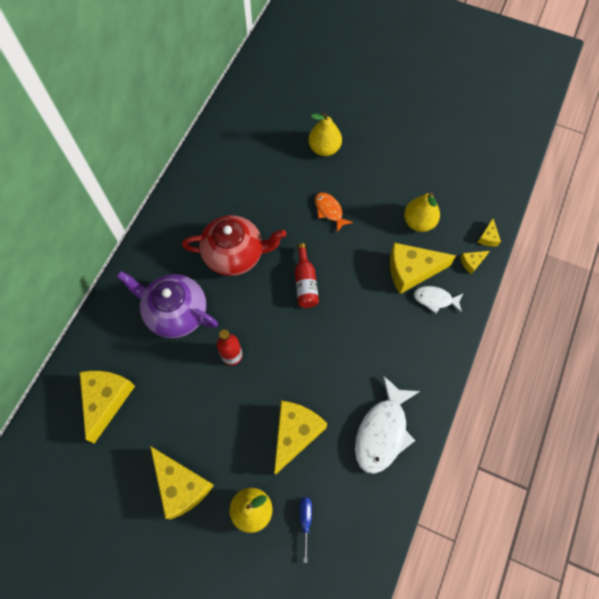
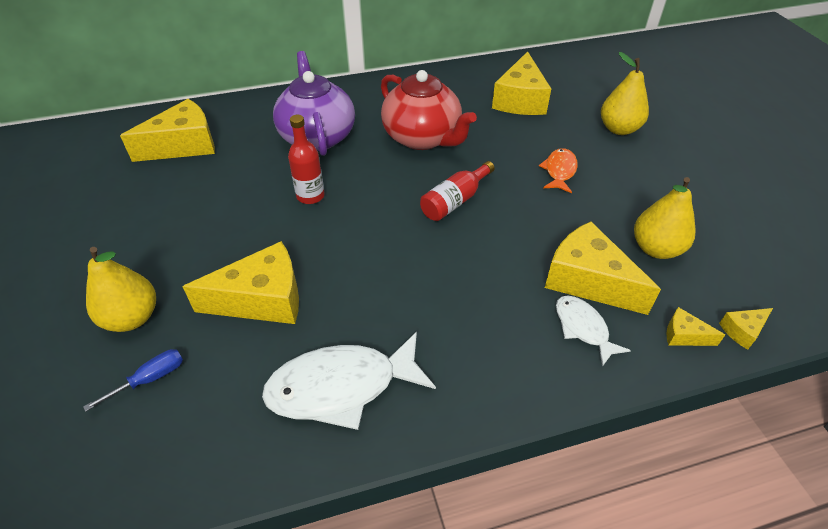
camera: 50 degrees right, 20 degrees down
yellow cheese [150,446,214,519] -> yellow cheese moved to [492,51,551,115]

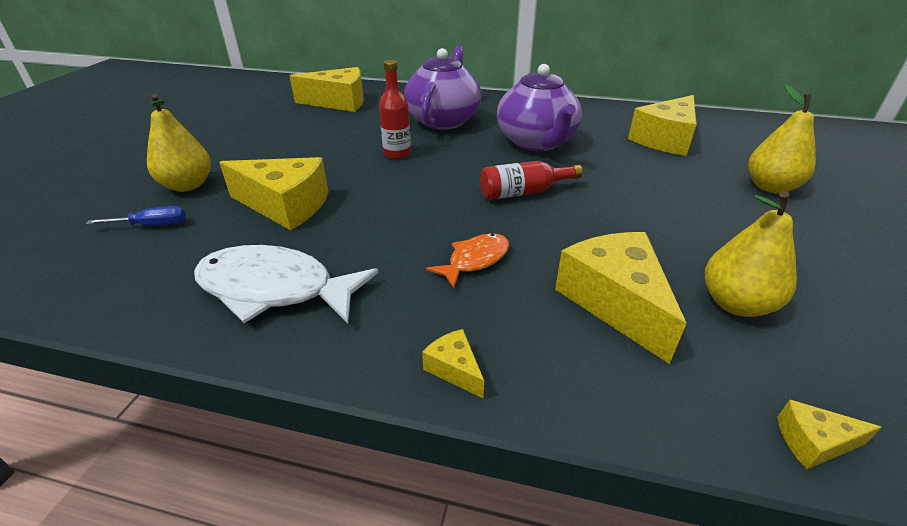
camera: 30 degrees right, 10 degrees down
red teapot [381,70,477,150] -> purple teapot [497,64,582,151]
orange fish [539,148,578,193] -> orange fish moved to [426,233,509,288]
white fish [556,295,631,367] -> none
yellow cheese [666,307,725,346] -> yellow cheese moved to [422,329,484,398]

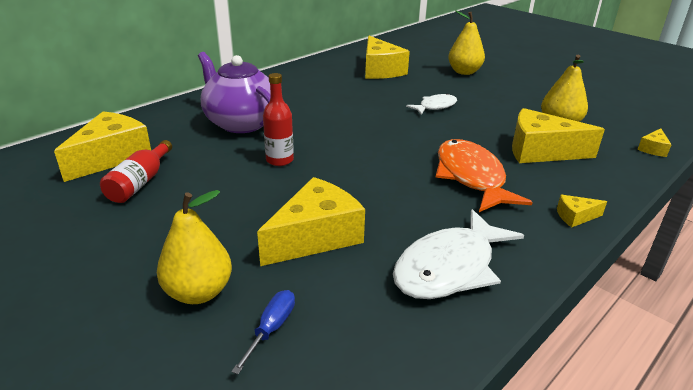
camera: 60 degrees left, 5 degrees down
orange fish [426,233,509,288] -> orange fish [436,139,533,212], size x1.81
red bottle [480,161,583,200] -> red bottle moved to [100,140,172,203]
purple teapot [497,64,582,151] -> none
none -> white fish [406,93,457,115]

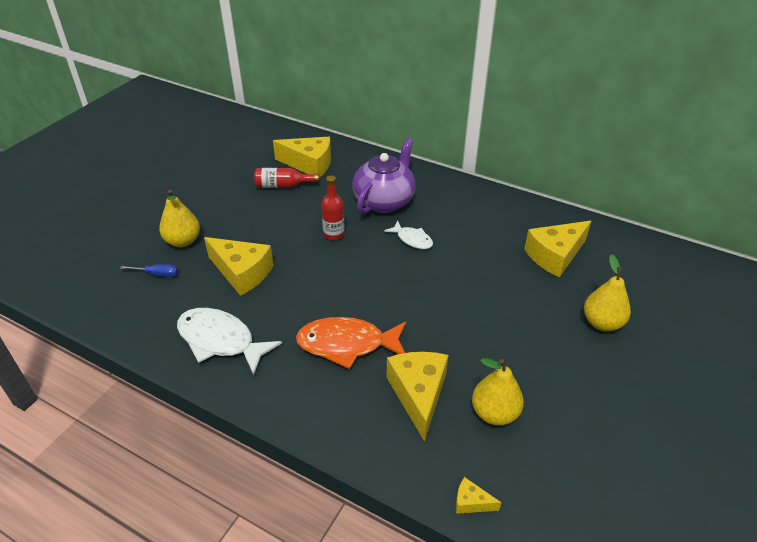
camera: 75 degrees right, 10 degrees up
white fish [406,93,457,115] -> white fish moved to [384,221,433,249]
orange fish [436,139,533,212] -> orange fish turned 150 degrees counterclockwise [296,317,406,369]
yellow cheese [557,195,607,228] -> none

